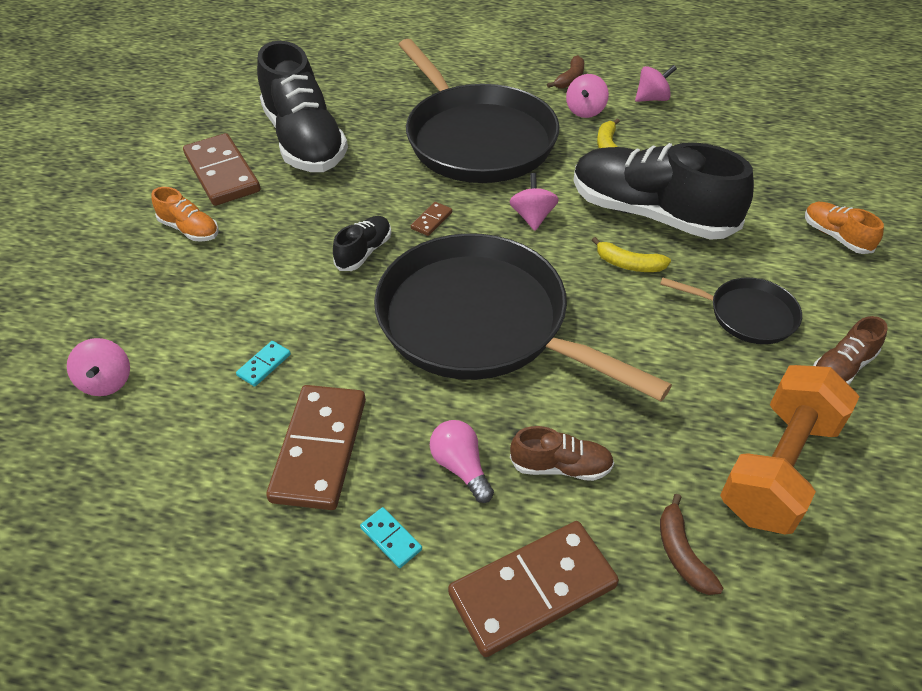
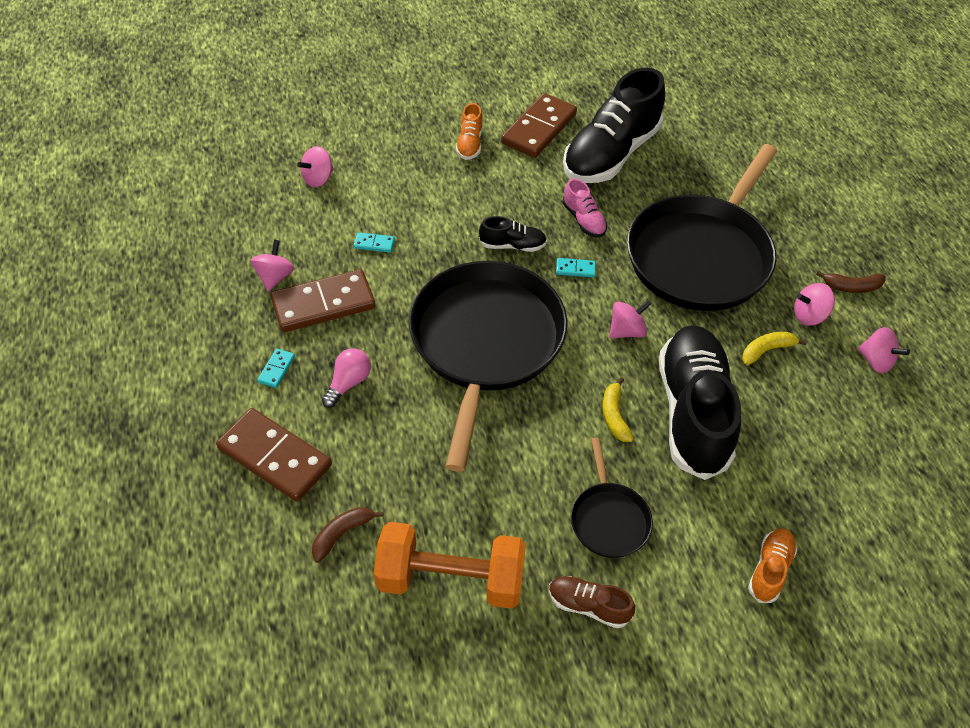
camera: 60 degrees right, 5 degrees up
brown domino [411,202,452,236] -> turquoise domino [556,258,596,278]
brown shoe [510,426,614,481] -> none
none -> pink spinning top [250,240,295,291]
none -> pink shoe [562,178,607,237]

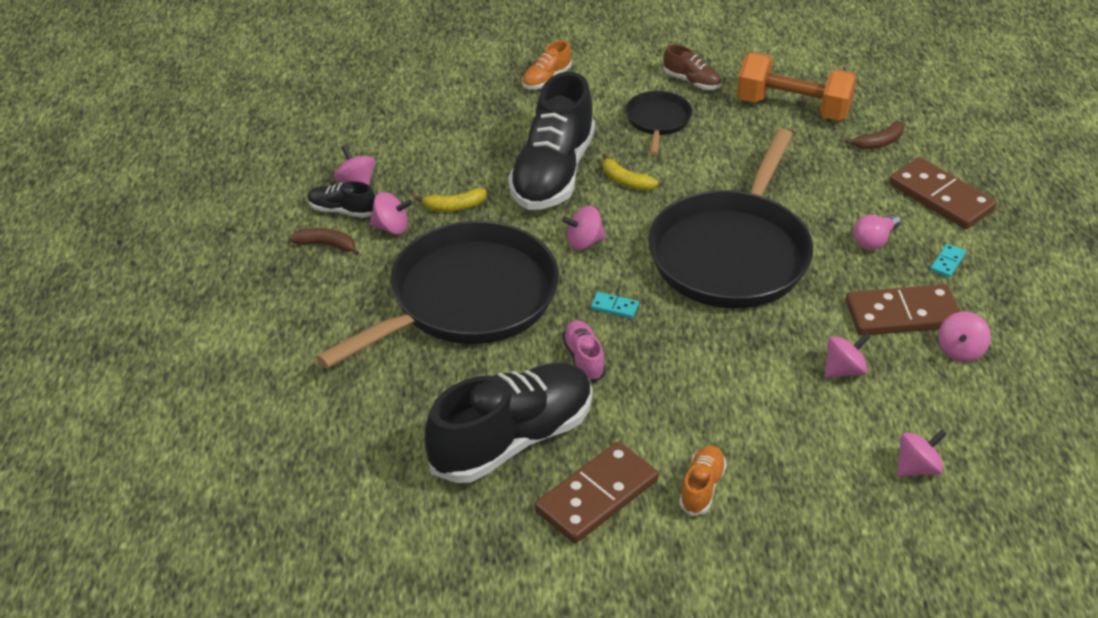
camera: 165 degrees left, 10 degrees down
turquoise domino [353,232,395,253] -> pink spinning top [825,333,871,378]
black shoe [479,216,547,252] -> black shoe moved to [307,181,375,218]
yellow banana [603,377,634,442] -> yellow banana turned 120 degrees clockwise [603,154,658,190]

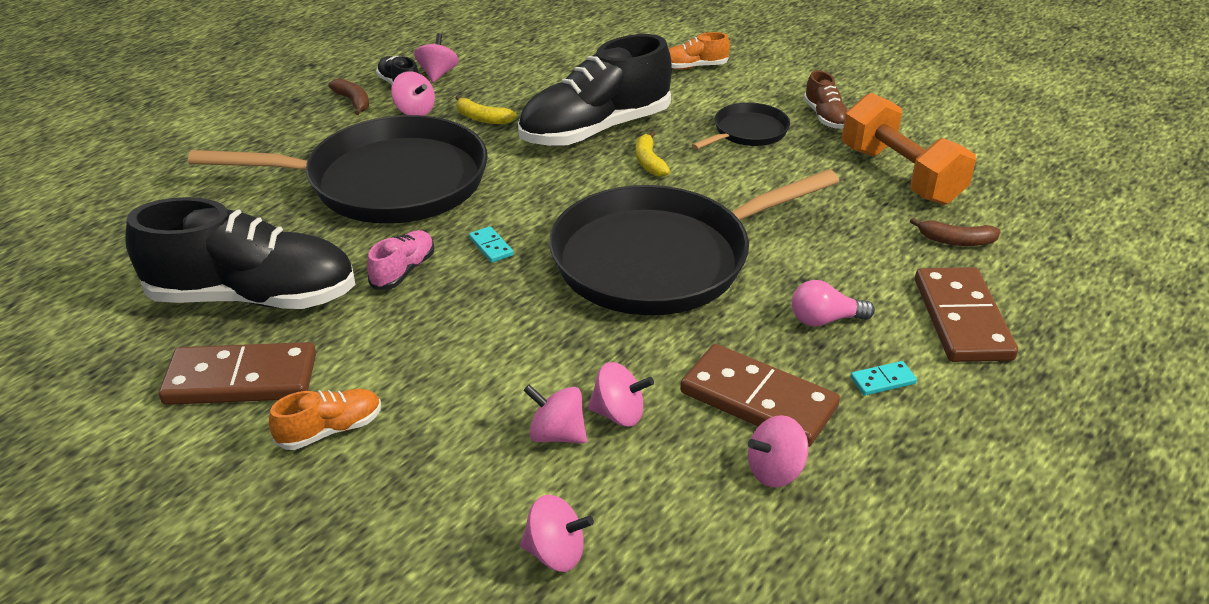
camera: 40 degrees right, 5 degrees down
pink spinning top [562,206,606,250] -> pink spinning top moved to [523,384,587,443]

